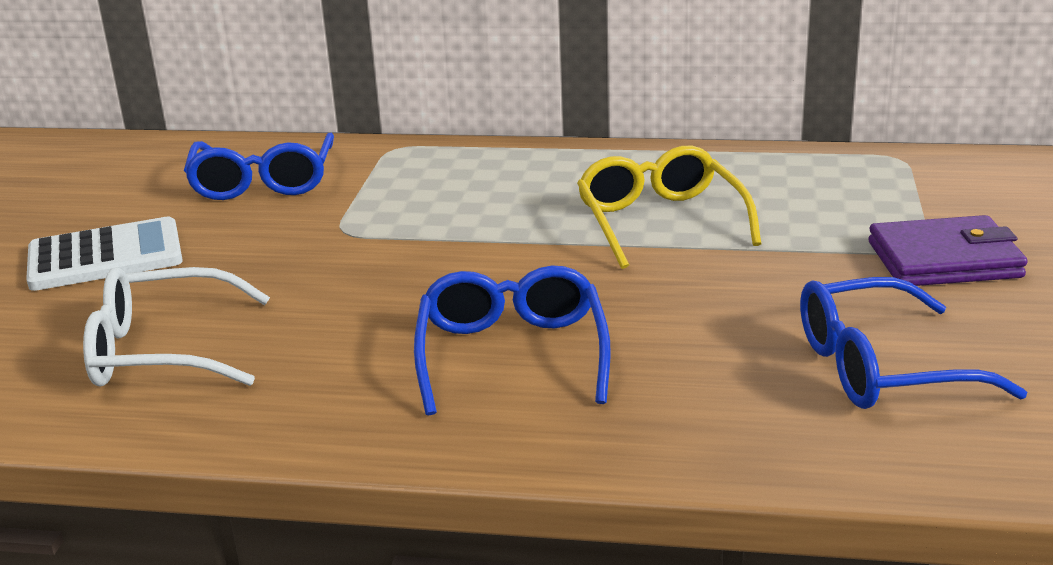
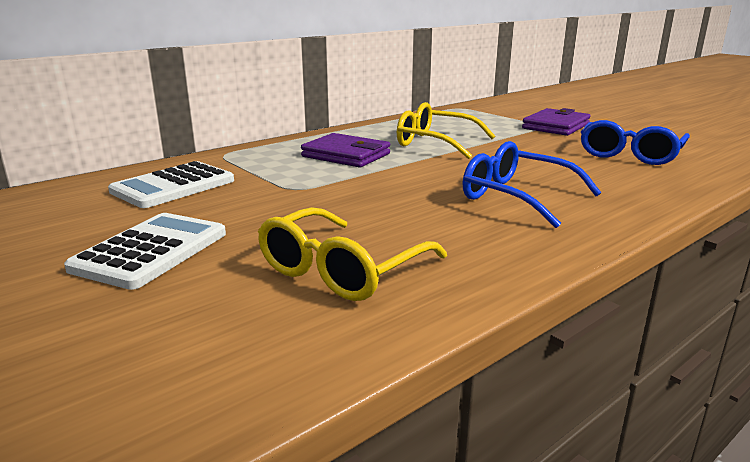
camera: 50 degrees left, 5 degrees down
white glasses [83,267,270,387] -> yellow glasses [258,207,447,301]
blue glasses [184,133,334,200] -> white calculator [108,161,234,208]
none -> purple wallet [301,133,390,167]

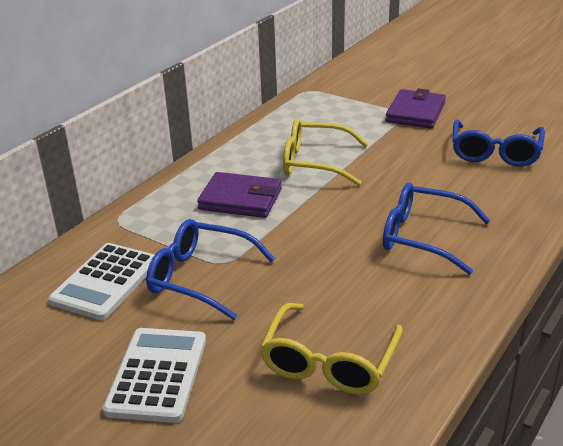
camera: 15 degrees left, 10 degrees up
none -> blue glasses [146,219,275,320]

